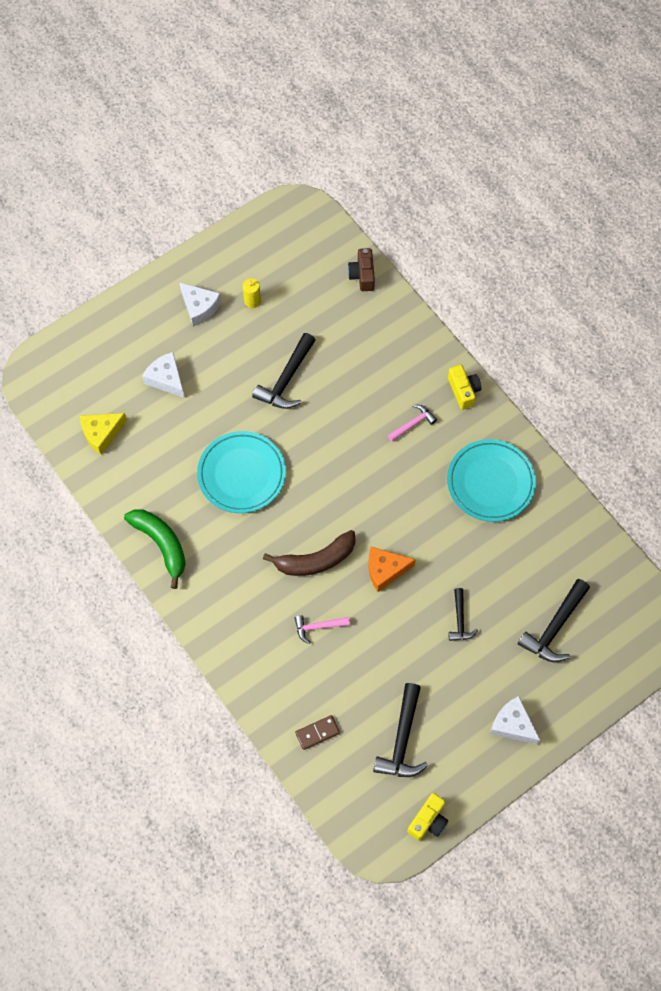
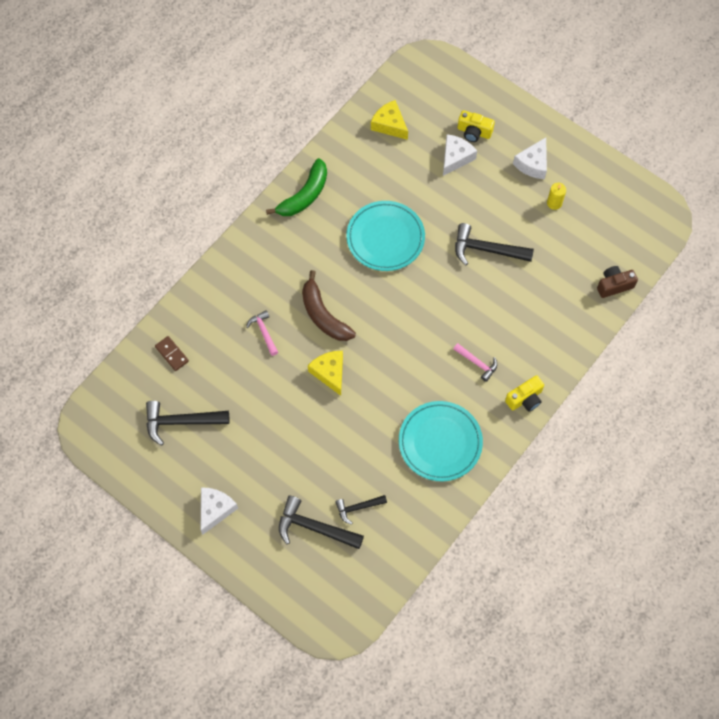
camera: 75 degrees right, 0 degrees up
orange cheese [368,547,416,592] -> yellow cheese [308,351,343,396]
yellow camera [407,793,448,841] -> yellow camera moved to [458,110,495,142]
black hammer [449,588,478,641] -> black hammer moved to [335,495,387,525]

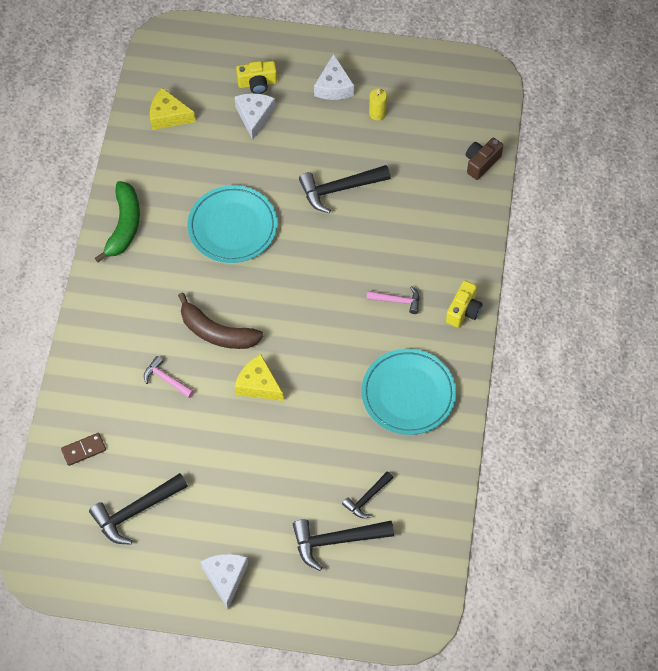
camera: 30 degrees left, 5 degrees down
brown domino [155,336,189,371] -> brown domino turned 45 degrees counterclockwise [61,433,106,466]

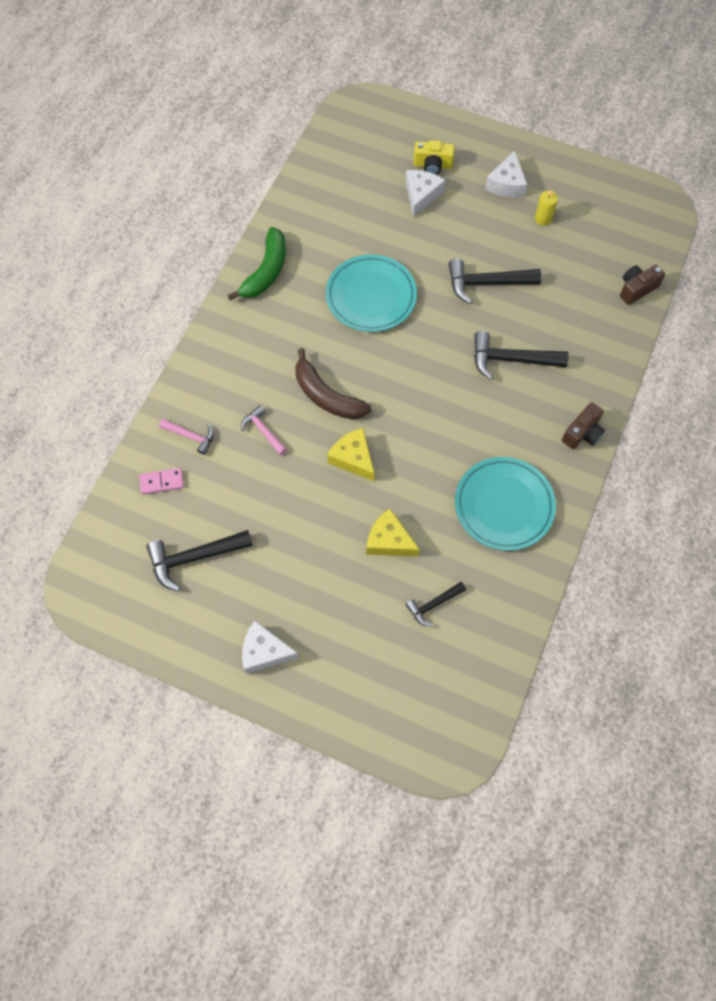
camera: 15 degrees right, 5 degrees up
brown domino [61,433,106,466] -> pink domino [139,468,184,494]
yellow cheese [150,88,196,130] -> yellow cheese moved to [366,509,420,556]
white cheese [201,554,248,609] -> white cheese turned 90 degrees counterclockwise [242,620,299,674]
black hammer [293,519,394,571] -> black hammer moved to [474,331,569,380]
pink hammer [366,286,420,314] -> pink hammer moved to [159,419,214,455]
yellow camera [446,280,483,328] -> brown camera [562,402,605,449]

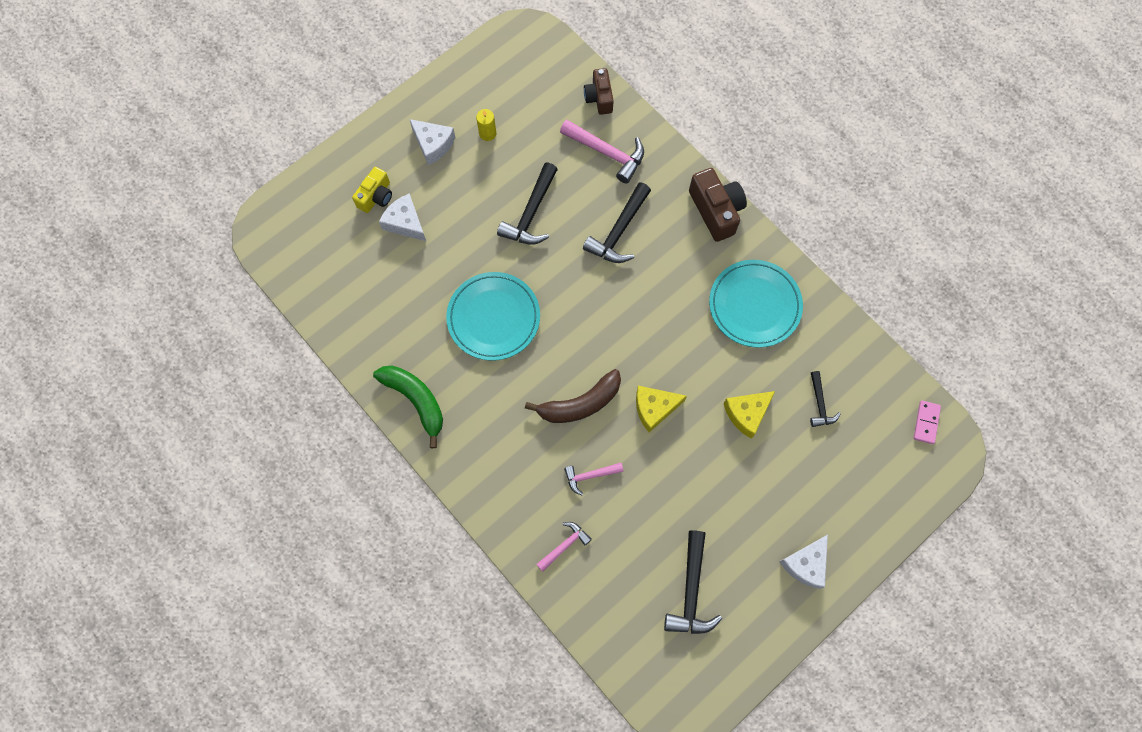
camera: 65 degrees left, 5 degrees up
pink domino [139,468,184,494] -> pink domino moved to [914,400,941,444]
brown camera [562,402,605,449] -> brown camera [689,168,747,242], size x1.55
none -> pink hammer [560,120,644,184]

